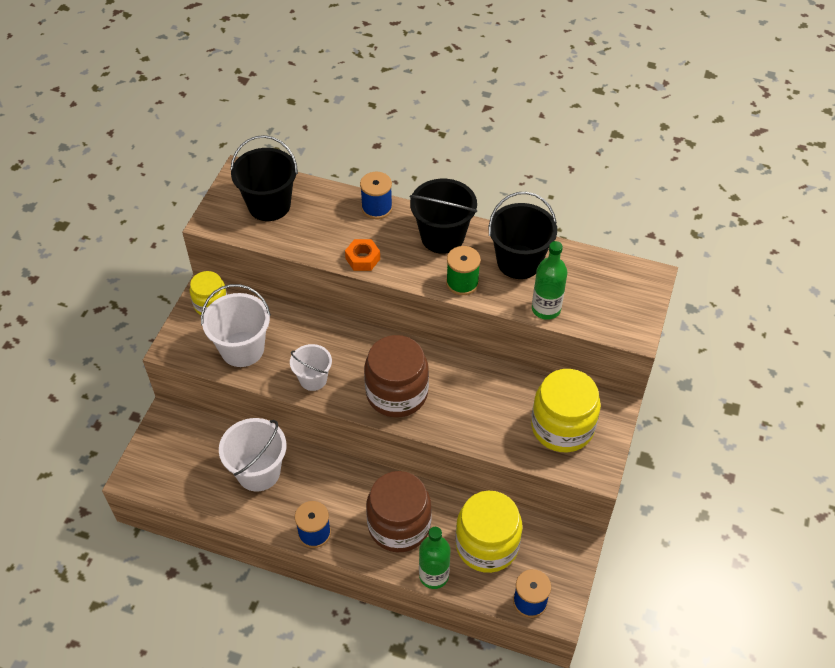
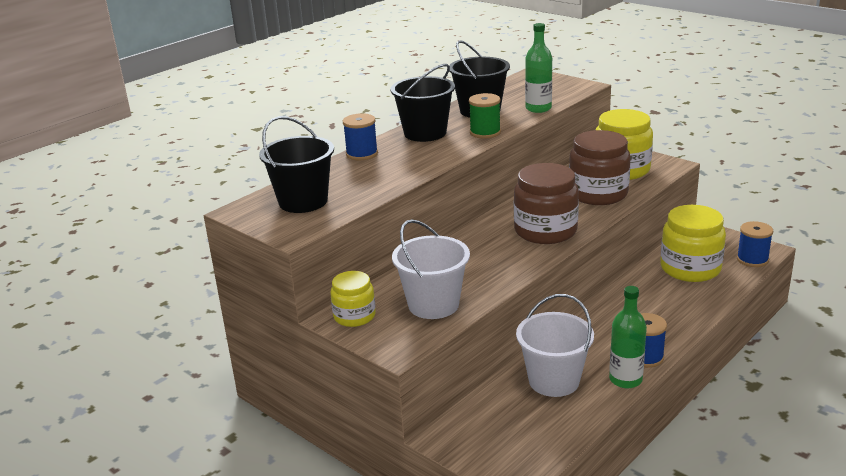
camera: 65 degrees left, 25 degrees down
white bucket [290,344,332,391] -> none
orange nut [345,239,380,271] -> none
brown jar [366,471,432,552] -> brown jar moved to [569,130,631,205]
green bottle [419,527,450,589] -> green bottle moved to [609,286,647,388]

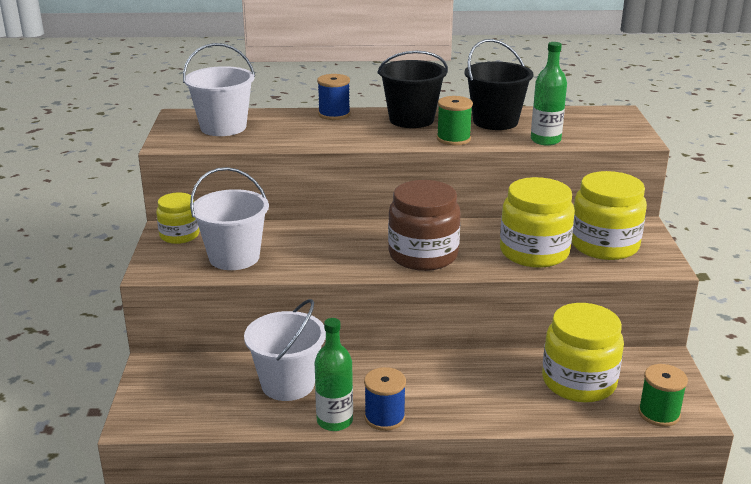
camera: 45 degrees right, 0 degrees up
black bucket [259,116,334,213] -> white bucket [183,43,255,136]
brown jar [569,130,631,205] -> yellow jar [500,177,575,268]
blue spool [737,221,773,267] -> green spool [638,364,688,427]

